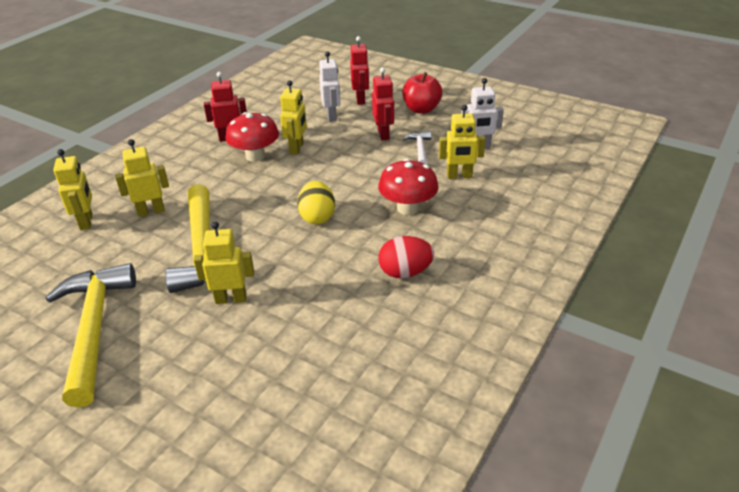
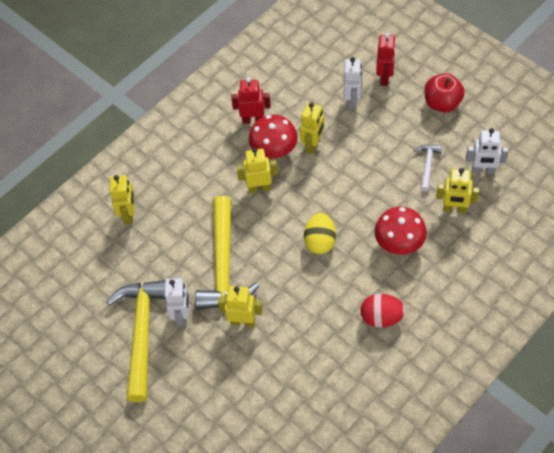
camera: 15 degrees right, 20 degrees up
yellow robot [115,139,169,217] -> yellow robot moved to [237,148,277,193]
red robot [372,67,394,140] -> none
none -> white robot [165,278,189,326]

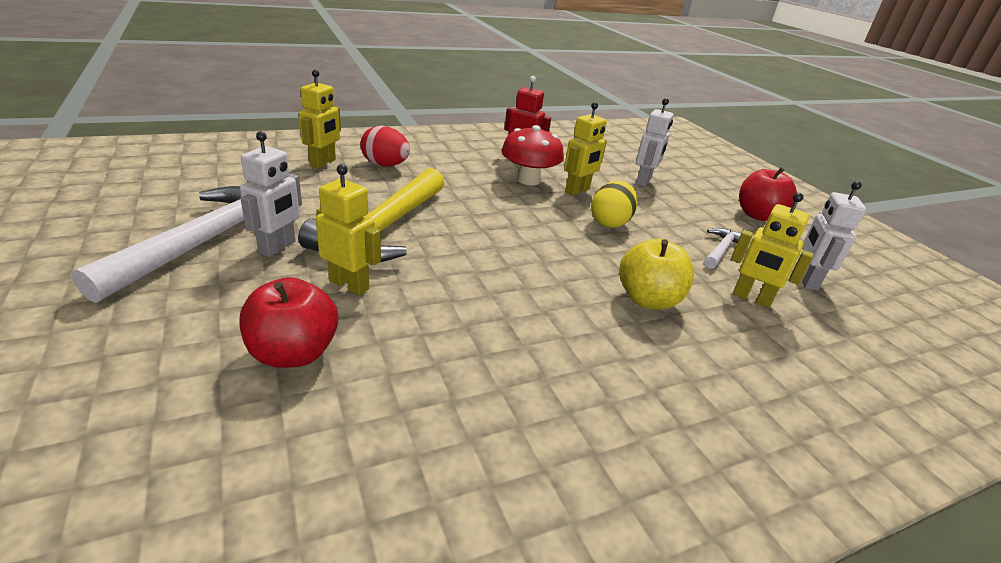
camera: 15 degrees right, 25 degrees down
yellow hammer [106,280,165,402] -> white hammer [71,186,295,303]
yellow robot [237,148,277,193] -> none
yellow egg [304,213,336,254] -> yellow egg moved to [591,181,638,228]
red egg [360,294,406,328] -> red egg moved to [360,126,410,167]
red mushroom [374,207,427,255] -> yellow apple [619,239,694,310]
red robot [376,33,396,86] -> none
white robot [466,128,509,174] -> white robot turned 75 degrees clockwise [802,181,866,291]
none -> red apple [239,277,338,368]

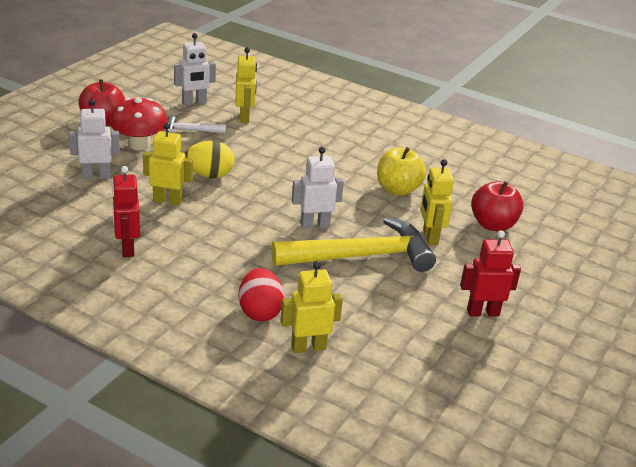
camera: 125 degrees left, 0 degrees up
white hammer [71,186,295,303] -> red robot [460,230,521,317]
white robot [240,131,302,257] -> white robot moved to [292,147,344,229]
red mushroom [501,125,564,185] -> red mushroom moved to [109,98,168,151]
yellow apple [619,239,694,310] -> yellow apple moved to [377,147,426,196]

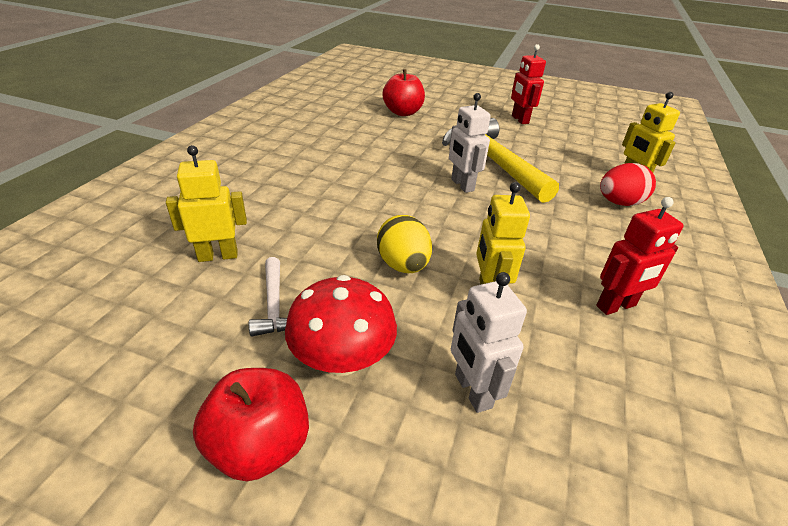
camera: 100 degrees left, 5 degrees up
white robot [174,33,216,106] -> none
yellow apple [377,147,426,196] -> none
yellow robot [420,159,454,245] -> none

